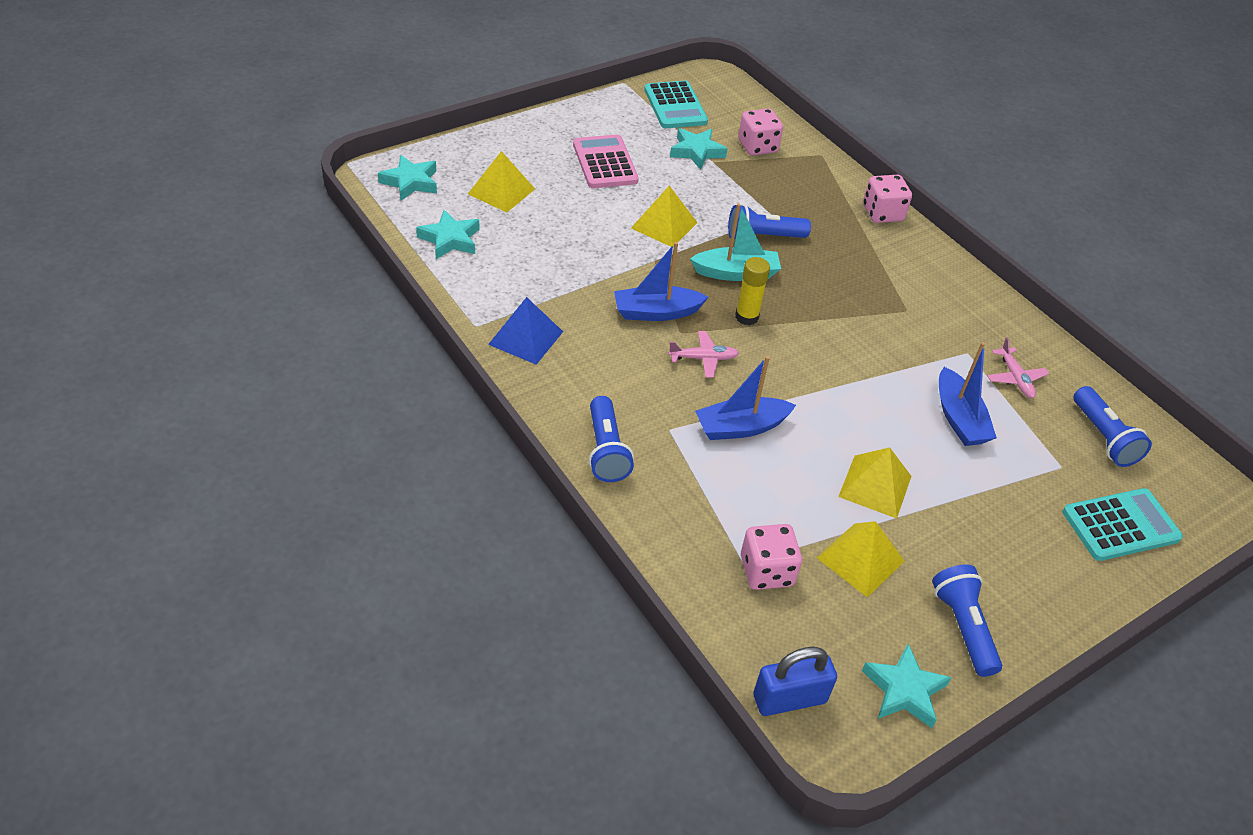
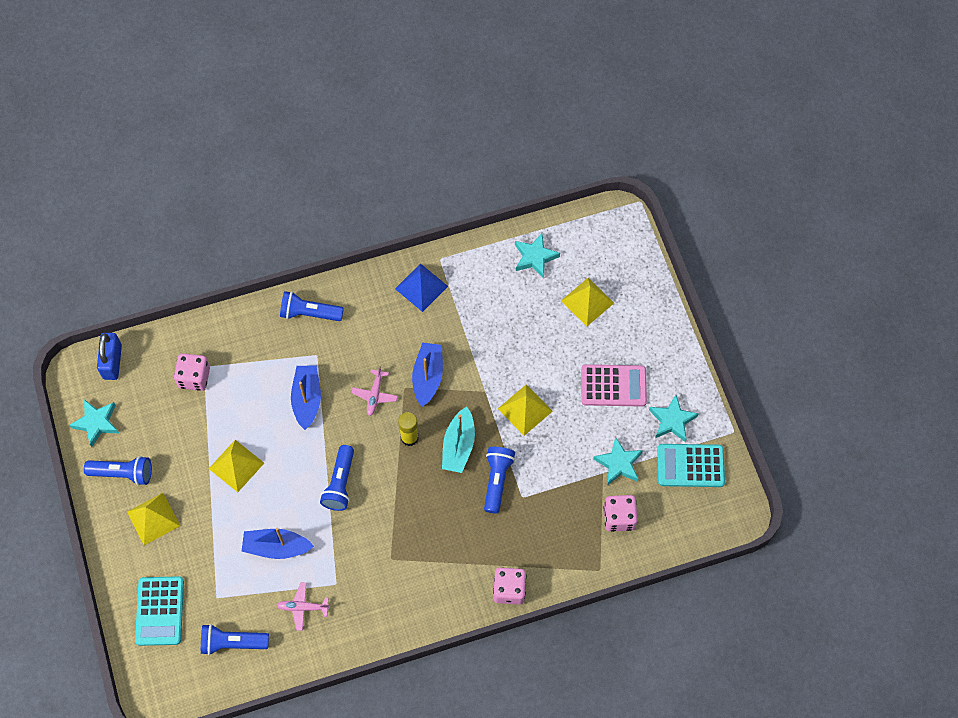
camera: 110 degrees right, 20 degrees up
turquoise star [378,155,437,201] -> turquoise star moved to [649,395,699,442]
yellow pyramid [817,521,905,597] -> yellow pyramid moved to [127,493,180,545]
none -> blue flashlight [320,445,354,511]

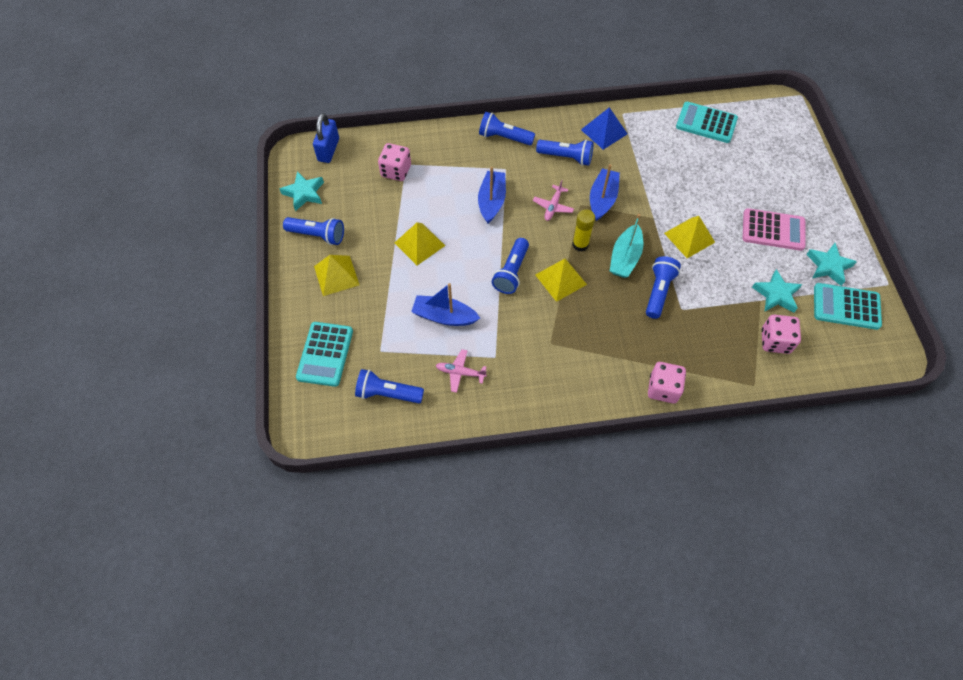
camera: 10 degrees right, 5 degrees down
turquoise star [515,233,560,278] -> turquoise calculator [676,102,738,143]
yellow pyramid [561,278,614,326] -> yellow pyramid moved to [535,258,587,302]
none -> blue flashlight [536,140,594,166]

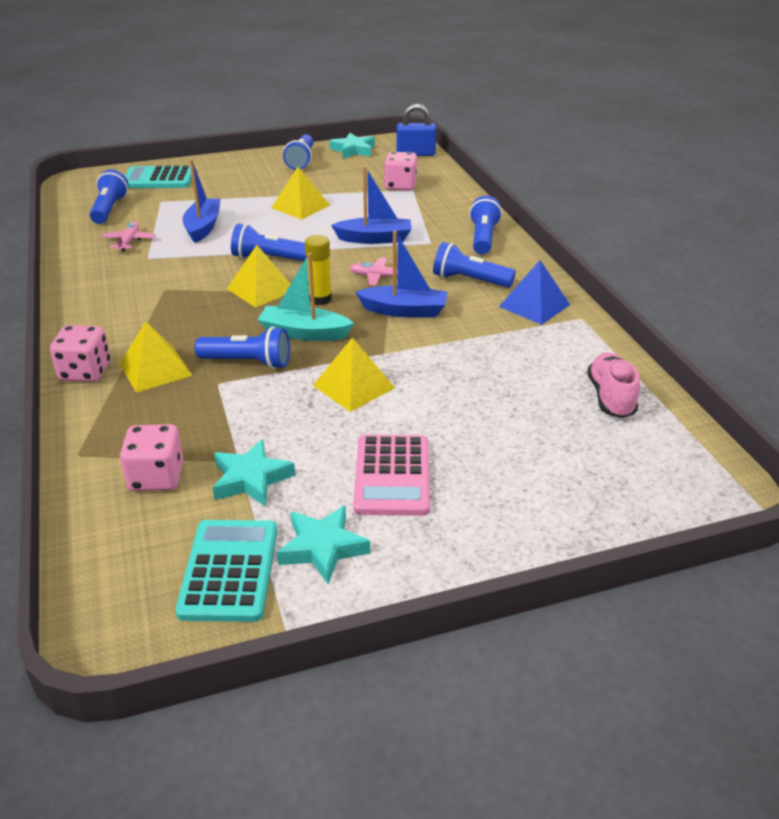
camera: 80 degrees right, 25 degrees down
yellow pyramid [314,255,359,296] -> yellow pyramid moved to [120,321,193,393]
blue flashlight [536,140,594,166] -> blue flashlight turned 105 degrees clockwise [433,242,516,288]
turquoise calculator [676,102,738,143] -> pink shoe [587,352,640,418]

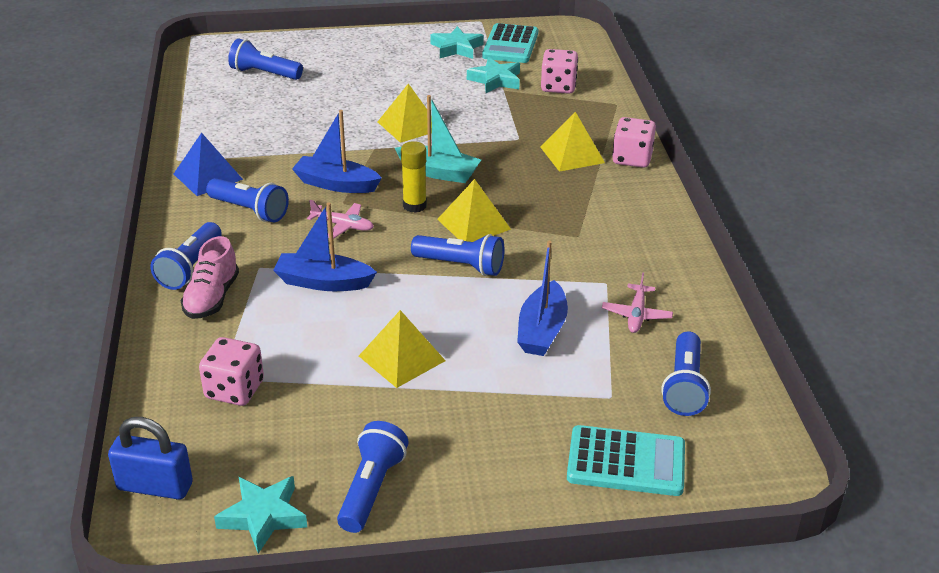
camera: 170 degrees left, 0 degrees up
blue flashlight [195,327,290,369] -> blue flashlight moved to [228,38,303,80]
pink calculator [353,435,430,516] -> none
pink shoe [587,352,640,418] -> pink shoe moved to [180,236,239,319]

